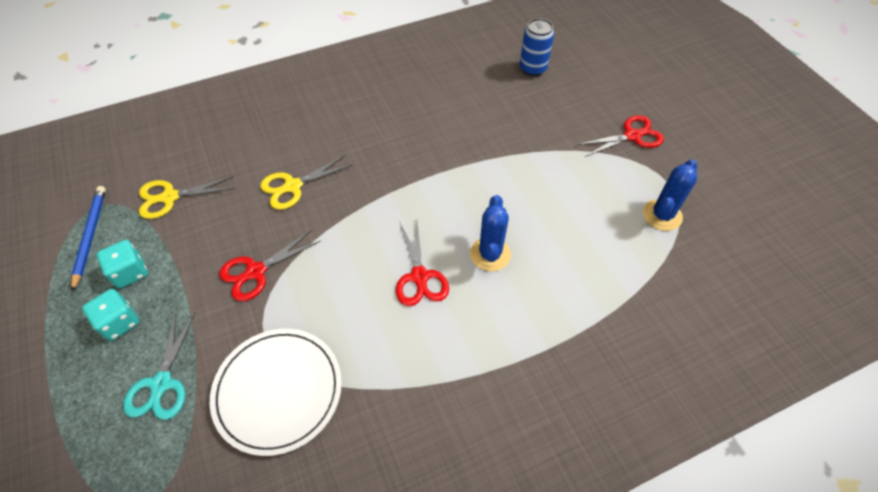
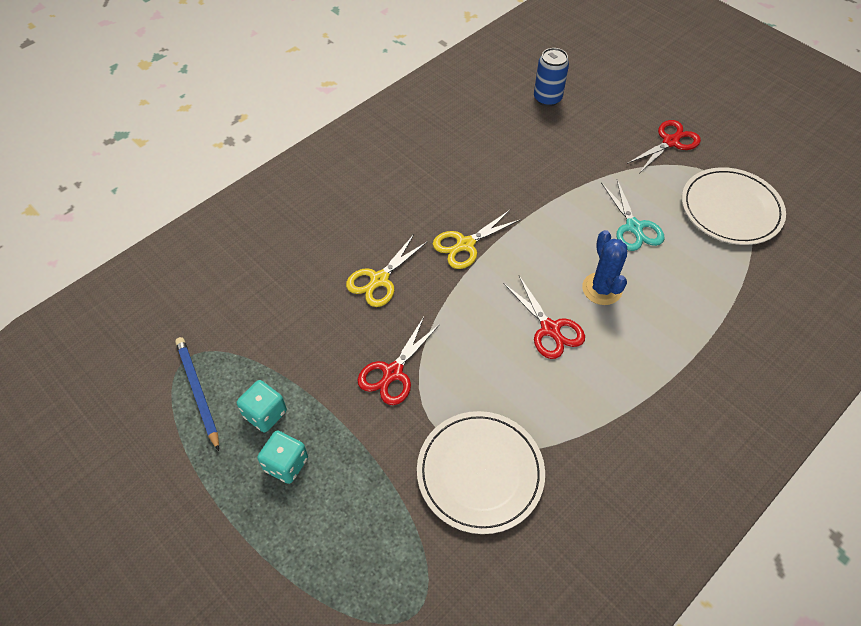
camera: 20 degrees left, 0 degrees up
turquoise scissors [123,313,195,420] -> turquoise scissors moved to [601,180,665,251]
yellow scissors [139,176,235,219] -> yellow scissors moved to [433,210,521,269]
blue cactus [643,160,697,231] -> white plate [682,167,786,245]

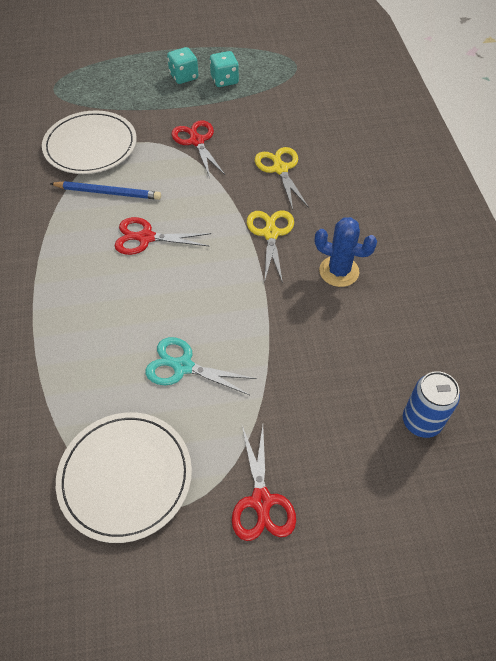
camera: 125 degrees right, 0 degrees up
blue pencil [175,337,219,451] -> blue pencil moved to [50,181,161,200]
blue cactus [582,230,627,305] -> blue cactus moved to [315,217,377,287]

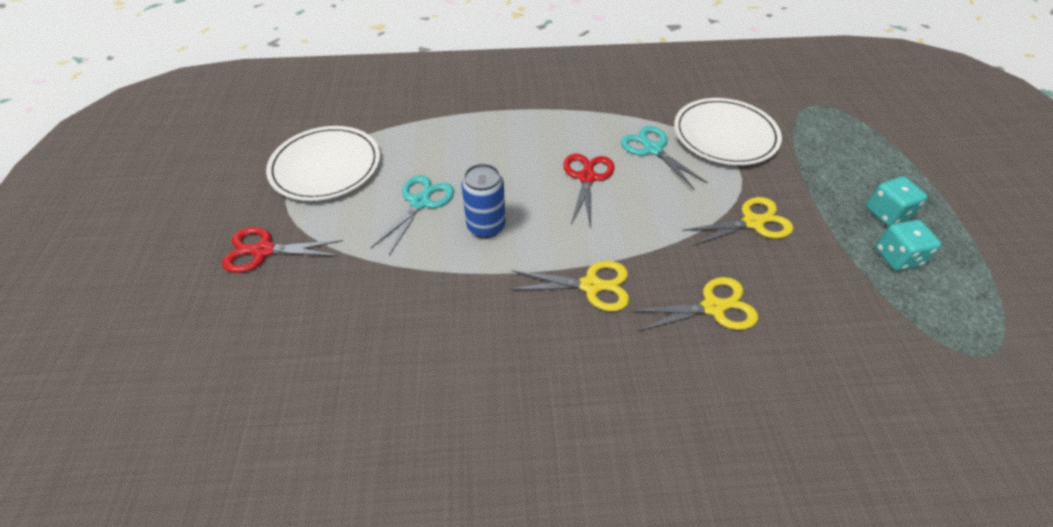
camera: 95 degrees right, 5 degrees down
blue pencil [50,181,161,200] -> turquoise scissors [621,126,708,189]
red scissors [172,120,225,178] -> yellow scissors [682,197,793,246]
blue cactus [315,217,377,287] -> none
blue can [403,371,460,438] -> blue can moved to [461,164,506,238]

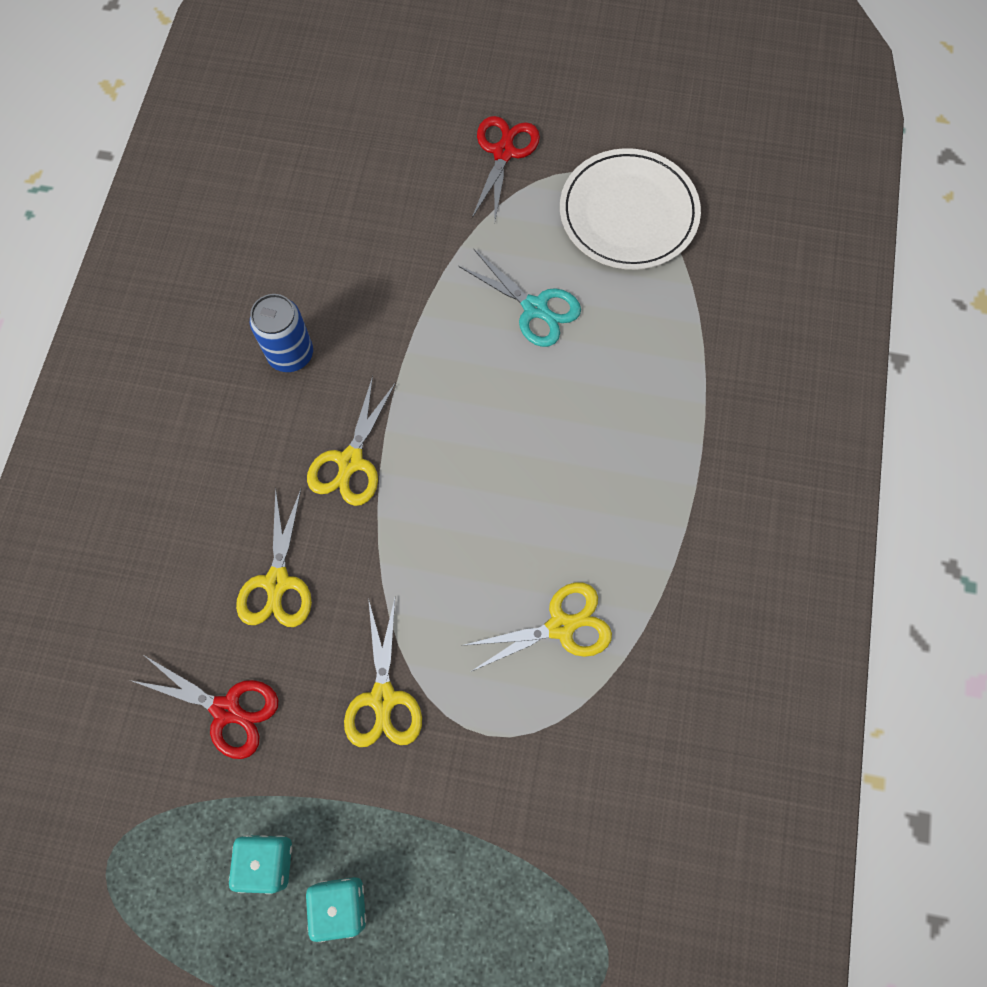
camera: 105 degrees right, 20 degrees up
blue can [461,164,506,238] -> blue can moved to [250,294,313,372]
red scissors [563,153,614,227] -> red scissors moved to [130,655,278,759]
turquoise scissors [621,126,708,189] -> yellow scissors [461,582,612,671]
white plate [674,98,782,165] -> none

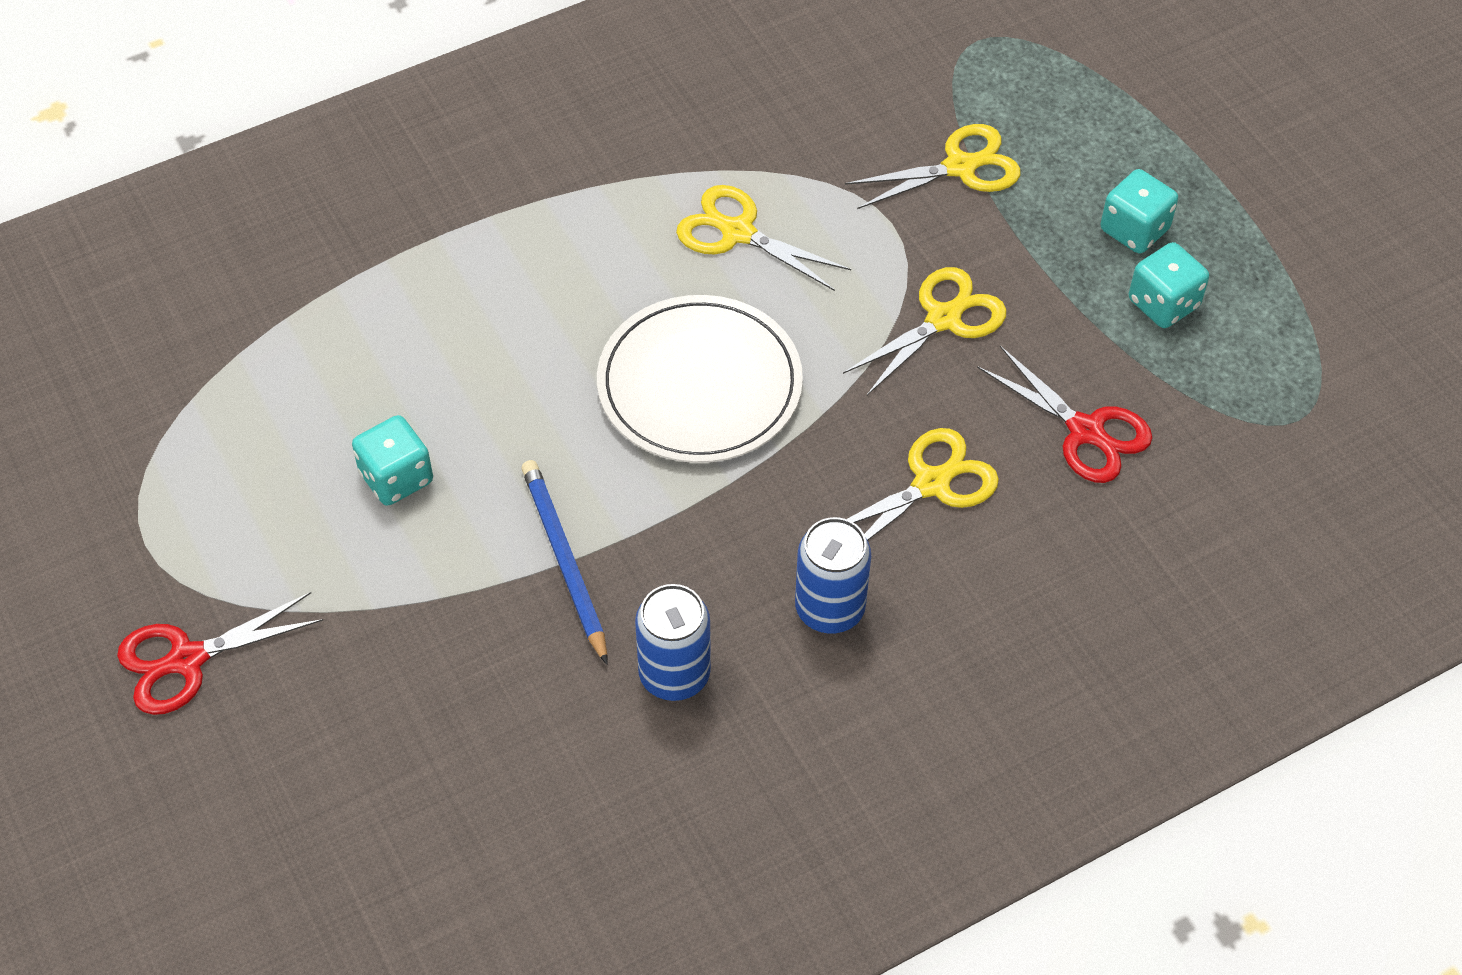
camera: 130 degrees left, 15 degrees down
red scissors [130,655,278,759] -> red scissors turned 150 degrees clockwise [977,346,1153,483]
yellow scissors [307,376,396,506] -> yellow scissors moved to [845,124,1020,209]
turquoise scissors [458,249,581,347] -> turquoise dice [352,415,433,506]
white plate [560,148,701,270] -> white plate moved to [597,295,803,463]
none -> blue pencil [521,460,608,665]
none -> blue can [795,517,871,634]

